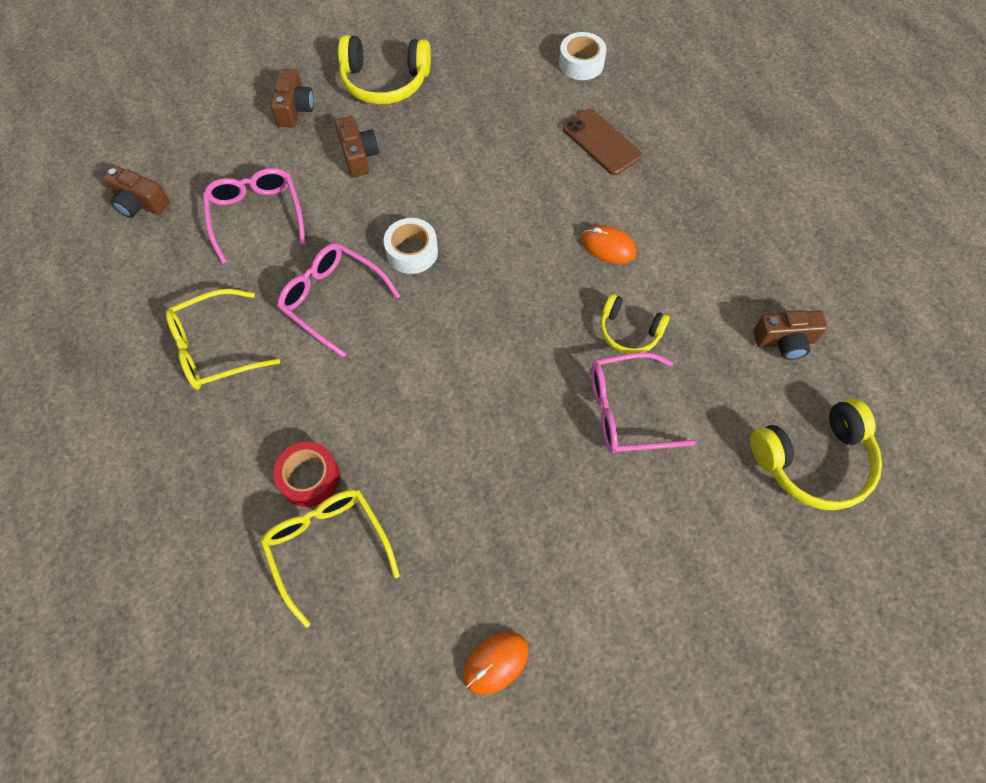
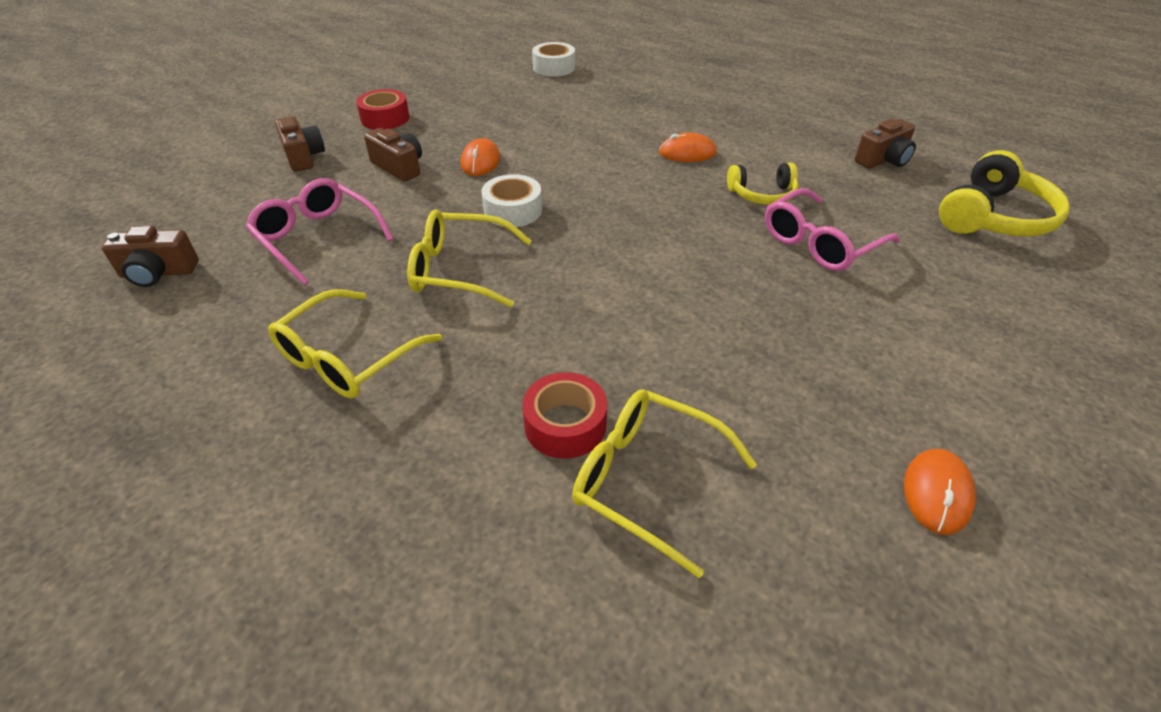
camera: 30 degrees left, 20 degrees down
pink glasses [277,243,400,357] -> yellow glasses [407,210,532,307]
yellow headphones [338,35,431,105] -> red tape [356,89,410,130]
brown phone [562,109,642,175] -> none
none -> orange mouse [461,138,500,176]

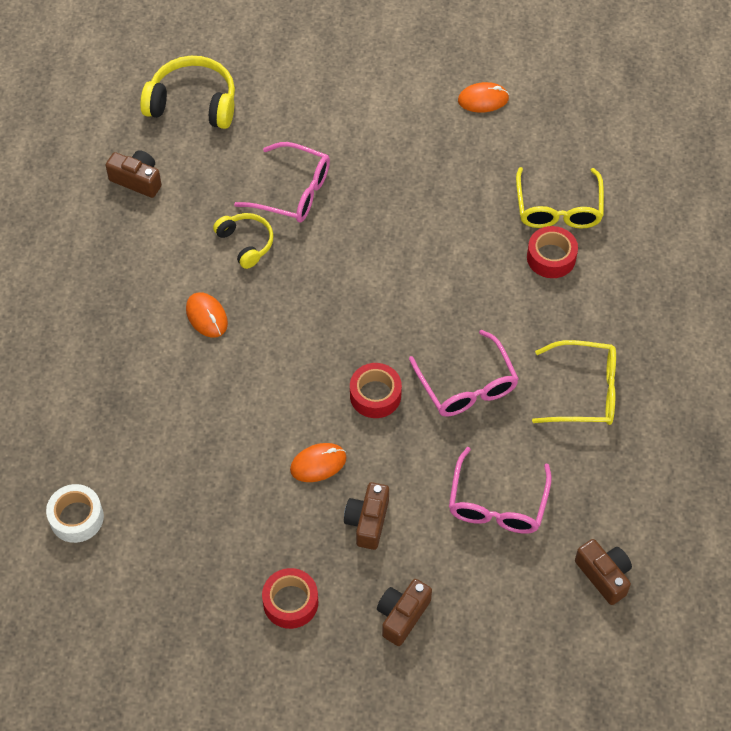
camera: 120 degrees left, 15 degrees up
yellow glasses [407,210,532,307] -> pink glasses [409,330,519,417]
white tape [481,174,542,227] -> red tape [350,363,402,418]

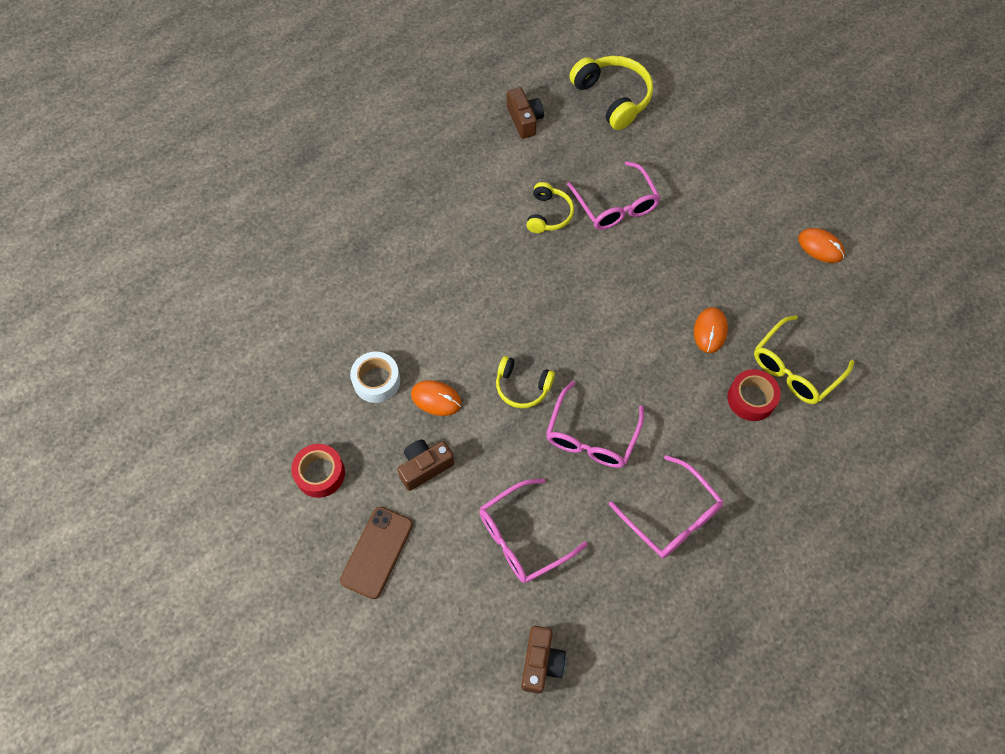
camera: 45 degrees right, 5 degrees up
white tape [46,484,104,543] -> white tape moved to [350,352,400,403]
orange mouse [186,292,228,338] -> orange mouse moved to [694,307,728,353]
red tape [350,363,402,418] -> yellow headphones [496,356,555,408]
brown camera [377,579,432,646] -> brown phone [340,507,413,599]
yellow glasses [532,340,616,425] -> pink glasses [609,455,723,558]

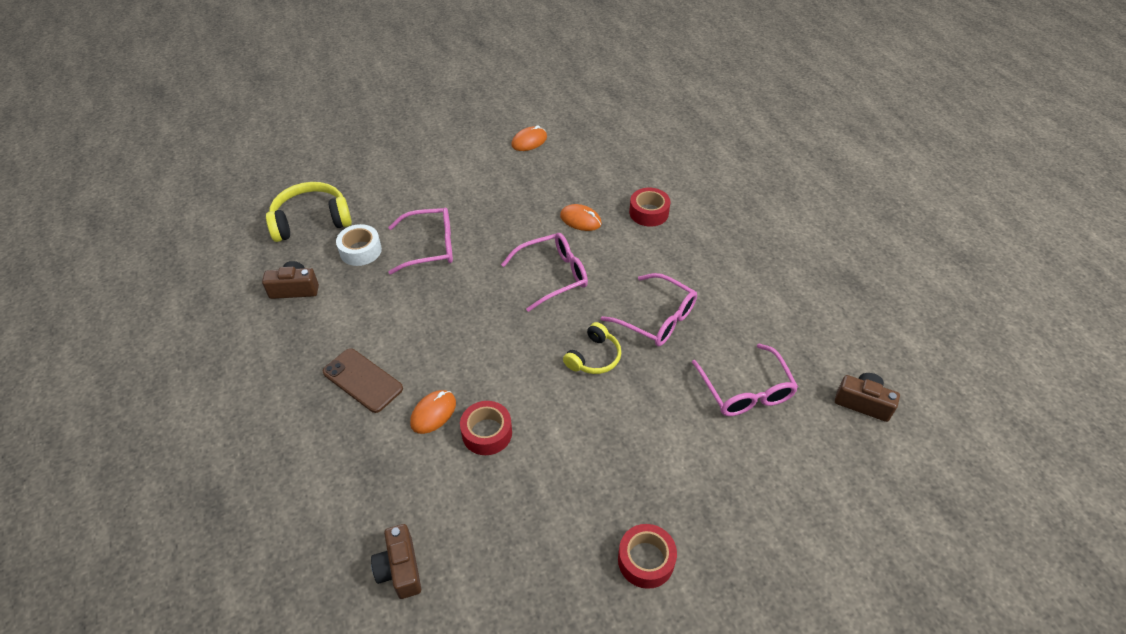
camera: 75 degrees left, 15 degrees down
brown phone [340,507,413,599] -> brown phone moved to [323,348,403,413]
white tape [350,352,400,403] -> white tape moved to [336,224,382,266]
brown camera [397,440,454,491] -> brown camera moved to [371,524,421,599]
orange mouse [411,380,462,416] -> orange mouse moved to [410,390,456,434]
yellow headphones [527,182,574,233] -> none
pink glasses [609,455,723,558] -> pink glasses moved to [501,233,588,312]
yellow glasses [754,315,854,404] -> none
none -> red tape [460,401,512,455]

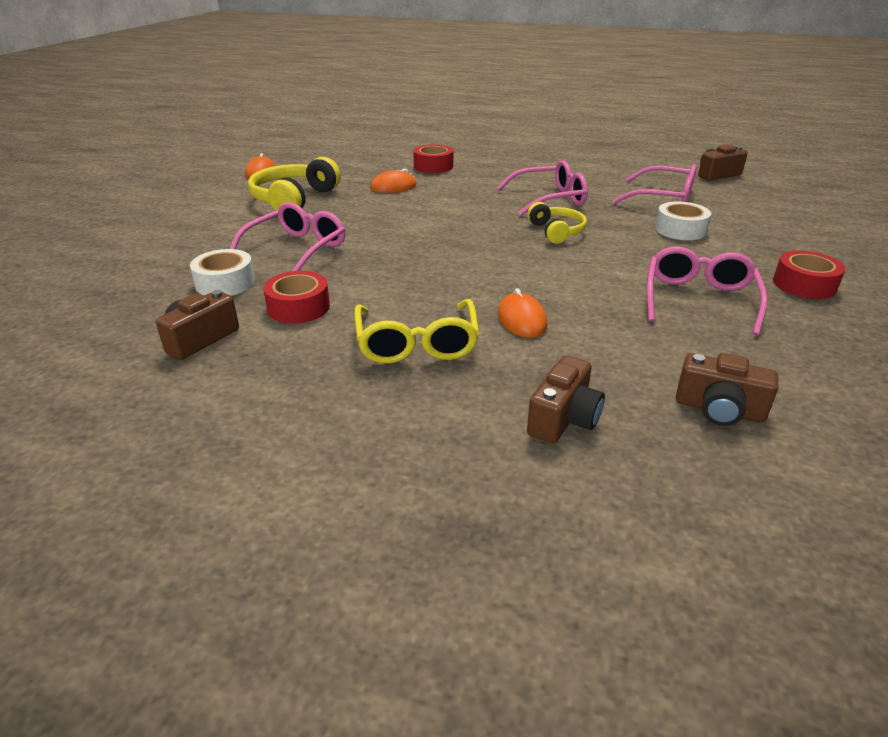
camera: 50 degrees left, 15 degrees down
yellow headphones [266,182,352,242] -> yellow headphones moved to [248,157,341,211]
brown phone [323,348,403,413] -> yellow glasses [354,299,479,364]
red tape [460,401,512,455] -> red tape moved to [263,271,330,323]
pink glasses [501,233,588,312] -> pink glasses moved to [647,247,768,336]
none -> brown camera [527,355,605,444]
none -> white tape [655,201,711,240]

